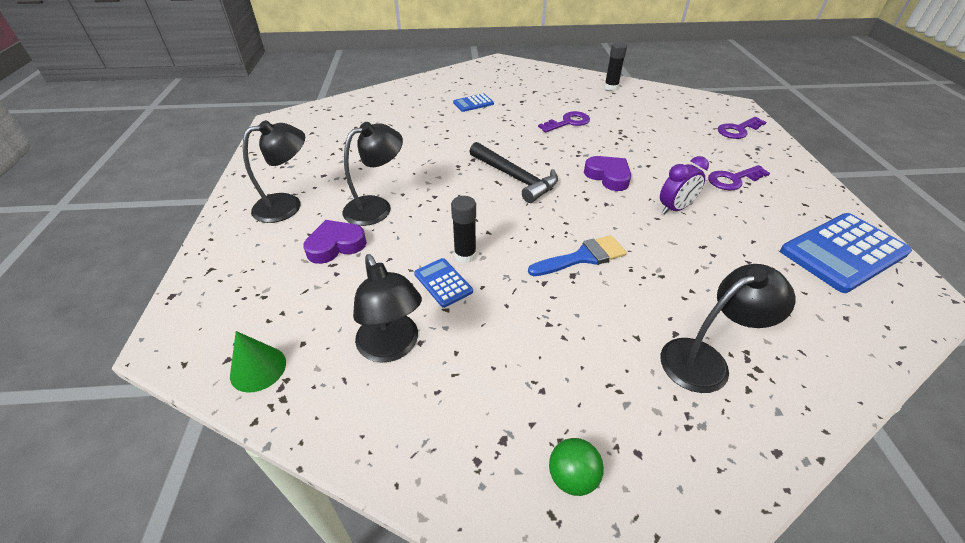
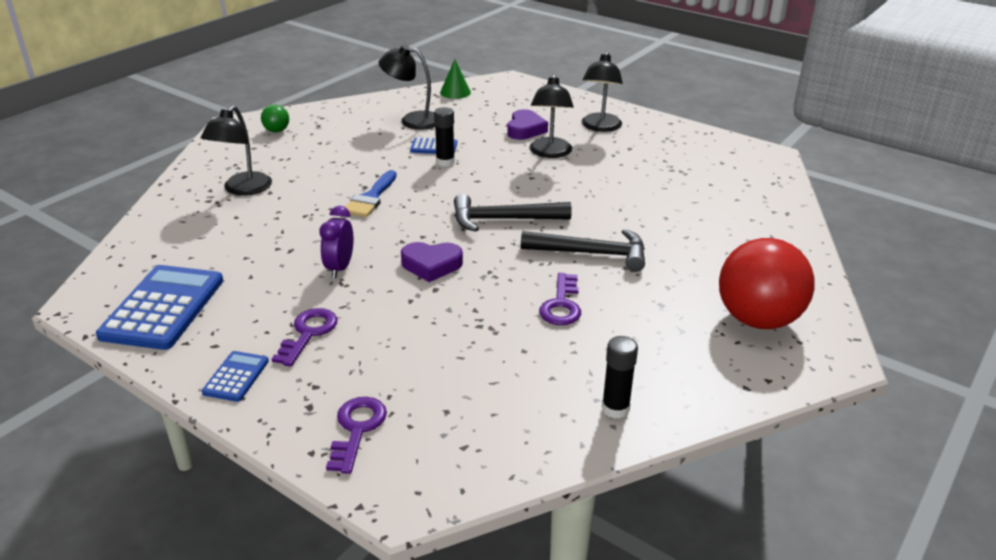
camera: 130 degrees right, 10 degrees down
blue calculator [453,94,494,112] -> blue calculator moved to [202,351,269,402]
none -> black hammer [521,229,645,272]
none -> red ball [719,238,815,329]

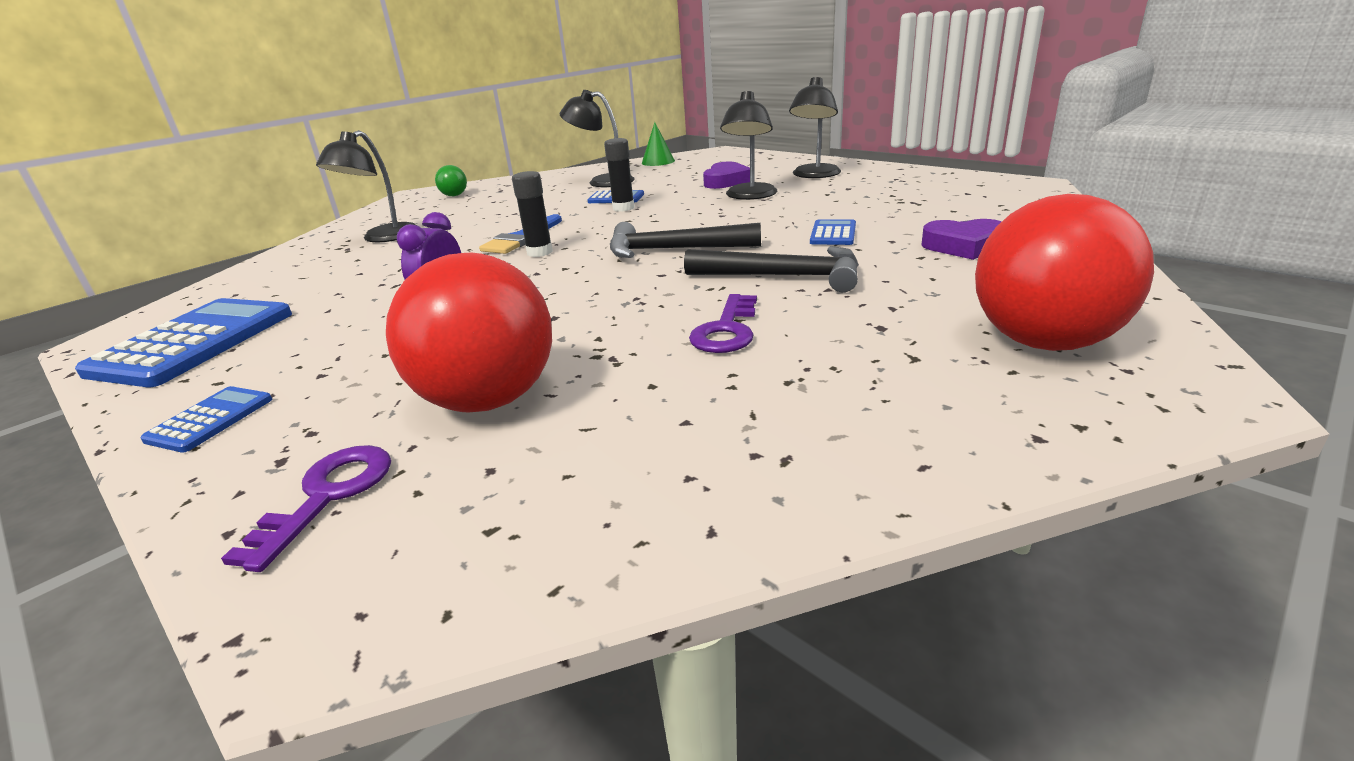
camera: 10 degrees right, 5 degrees down
purple key [272,308,337,367] -> none
purple heart [401,242,463,282] -> purple heart moved to [921,219,1002,260]
black glue stick [602,336,638,419] -> black glue stick moved to [512,171,553,257]
none -> red ball [386,252,552,413]
none -> blue calculator [810,219,856,245]

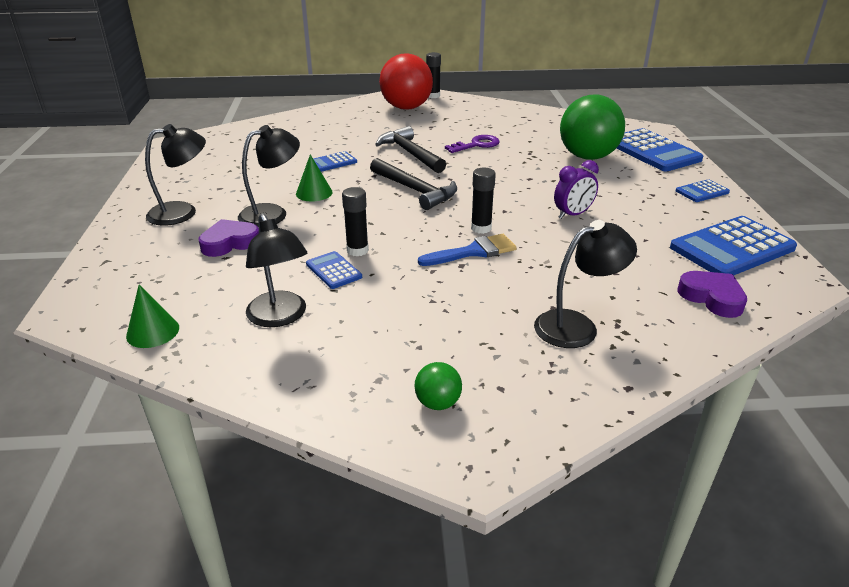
camera: 140 degrees left, 5 degrees up
purple key [221,445,391,572] -> blue calculator [616,128,703,172]
red ball [386,252,552,413] -> green ball [560,95,625,160]
purple heart [921,219,1002,260] -> purple heart moved to [678,271,747,318]
none -> green cone [296,154,333,201]
none -> black glue stick [426,52,441,98]

